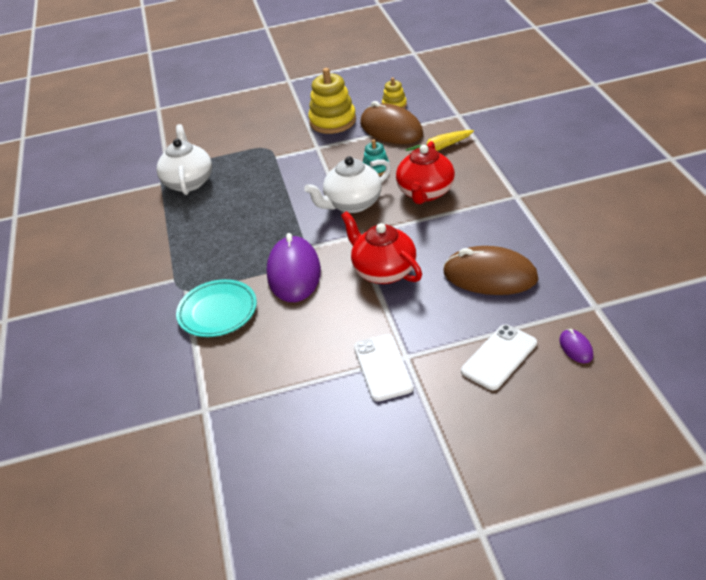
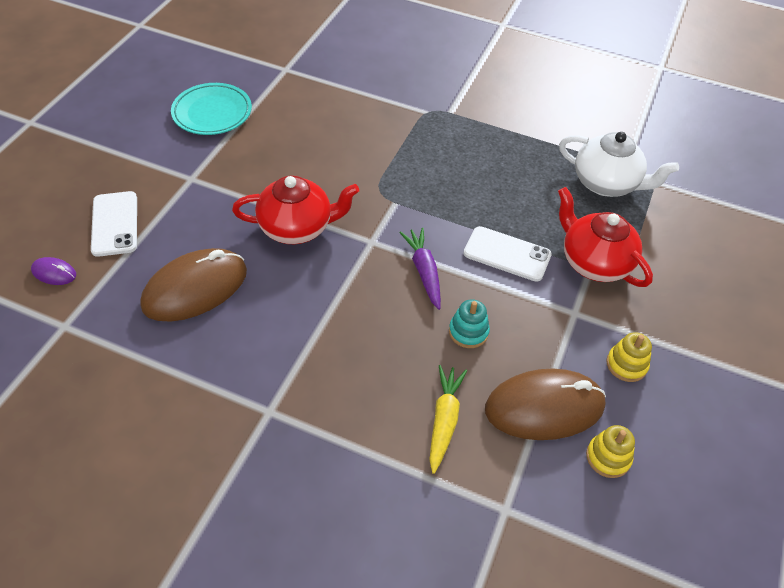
camera: 120 degrees right, 10 degrees up
turquoise plate [176,279,257,337] -> turquoise plate moved to [171,83,252,135]
purple mouse [267,233,321,302] -> none
white teapot [304,156,391,213] -> purple carrot [399,228,441,310]
yellow stacking toy [308,68,356,134] -> yellow stacking toy [606,332,652,382], size x0.53
white phone [354,334,414,402] -> white phone moved to [463,226,552,282]
red teapot [396,141,455,204] -> red teapot moved to [558,187,653,287]

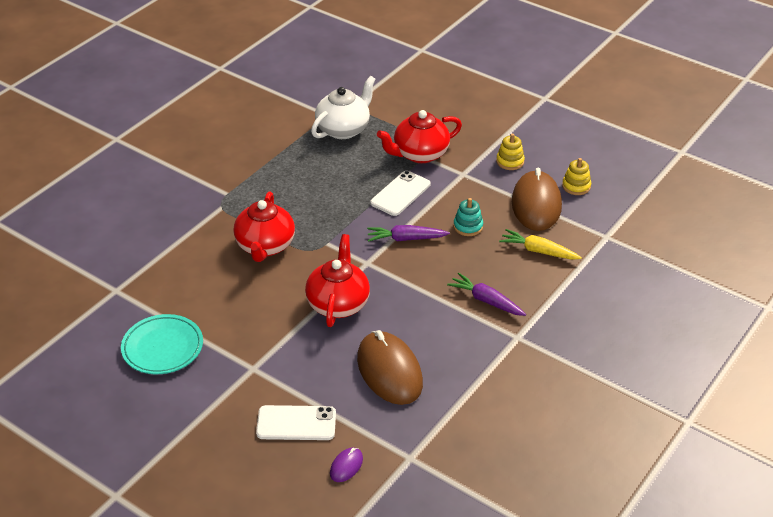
camera: 75 degrees left, 10 degrees down
none -> red teapot [233,192,295,262]
none -> purple carrot [447,273,526,316]

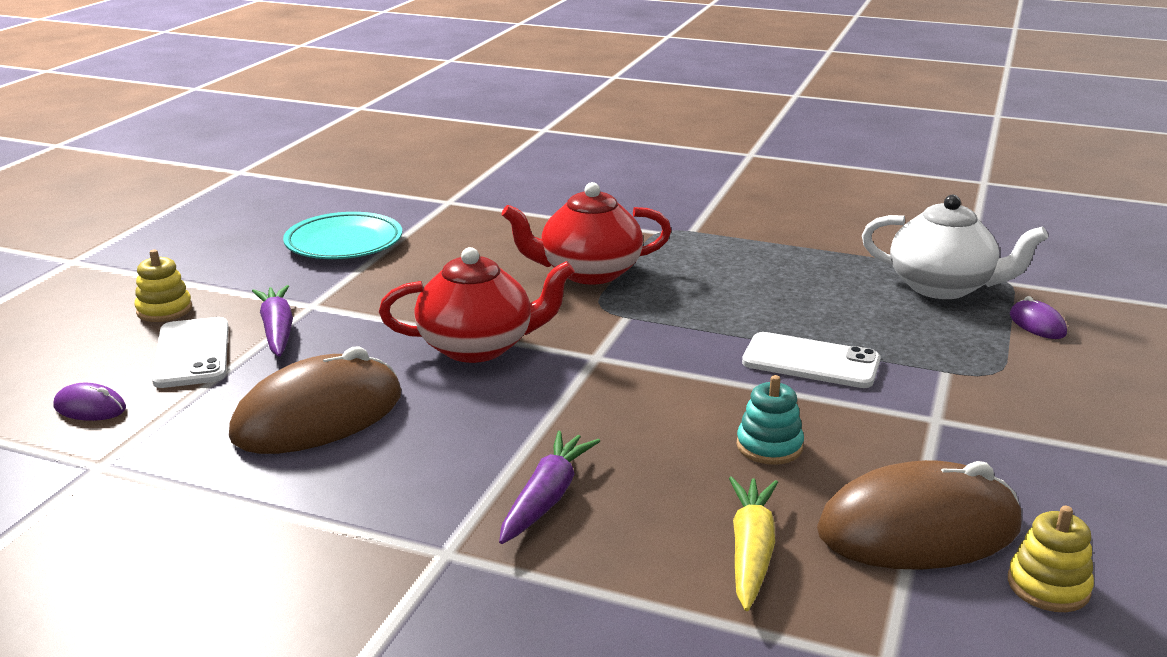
camera: 75 degrees right, 15 degrees down
purple carrot [367,225,450,242] -> purple carrot moved to [252,285,293,357]
red teapot [377,110,462,163] -> none
yellow stacking toy [496,134,525,170] -> yellow stacking toy moved to [135,249,192,322]
none -> purple mouse [1010,296,1067,339]

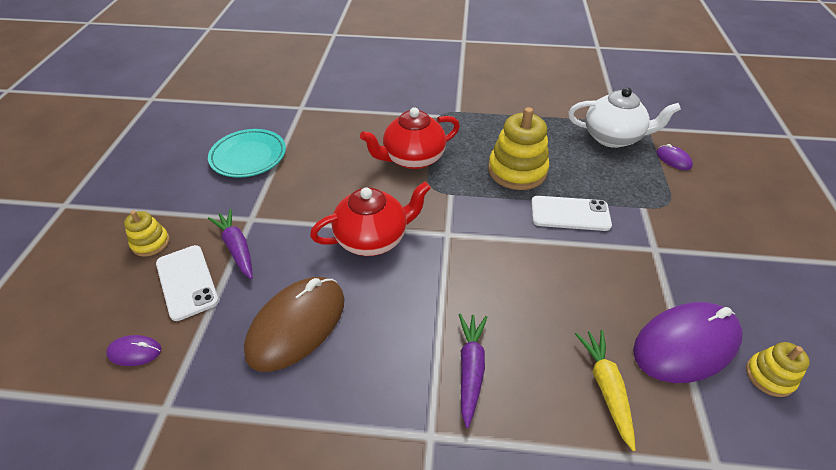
camera: 15 degrees left, 20 degrees up
turquoise stacking toy [736,375,804,465] -> none
brown mouse [817,460,1022,570] -> purple mouse [633,302,743,383]
none -> yellow stacking toy [488,107,549,190]

